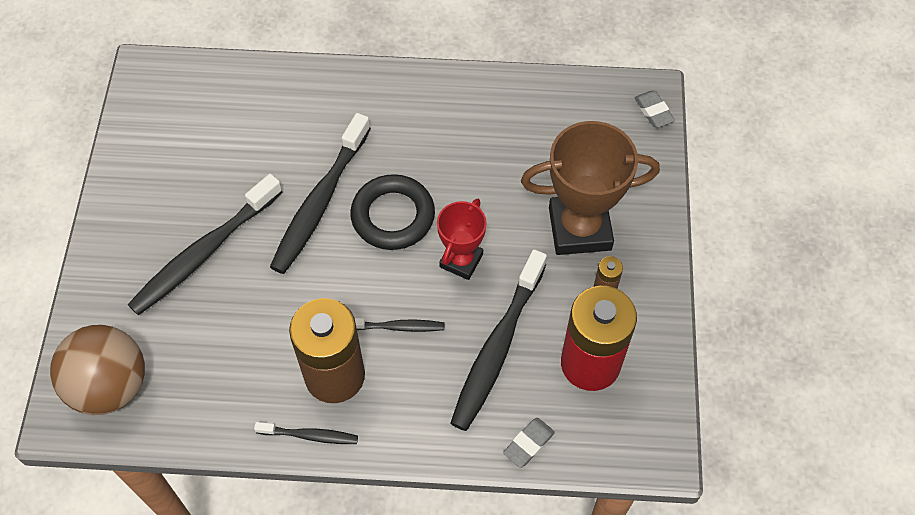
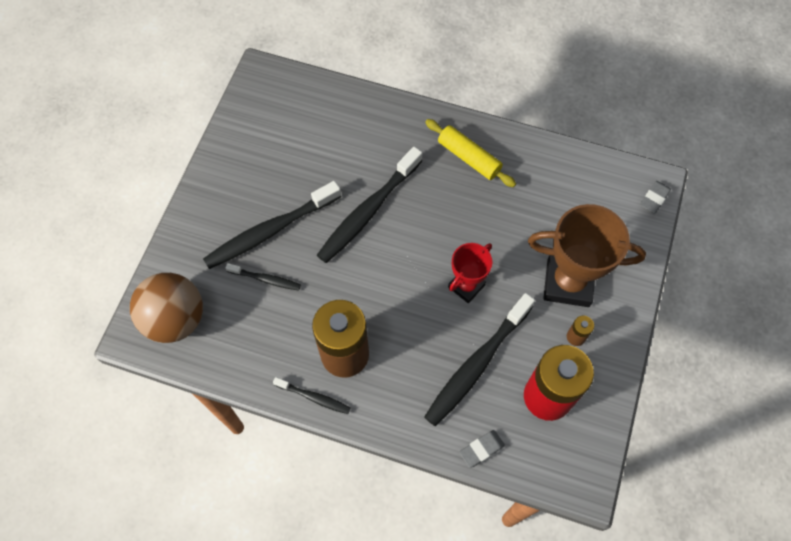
camera: 15 degrees right, 5 degrees up
black ring [350,174,435,250] -> none
black toothbrush [355,318,444,332] -> black toothbrush moved to [225,263,301,291]
grey eraser [634,91,675,128] -> grey eraser turned 45 degrees clockwise [640,181,671,214]
none -> yellow rolling pin [425,119,516,187]

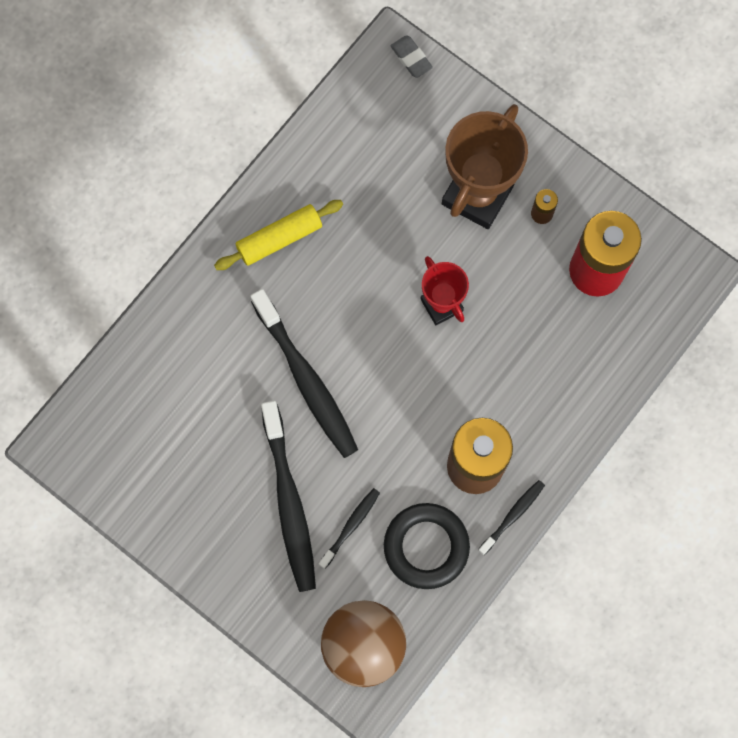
camera: 70 degrees left, 10 degrees up
black toothbrush [424,293,535,426] -> none
grey eraser [459,430,505,468] -> none
none -> black ring [384,503,470,589]

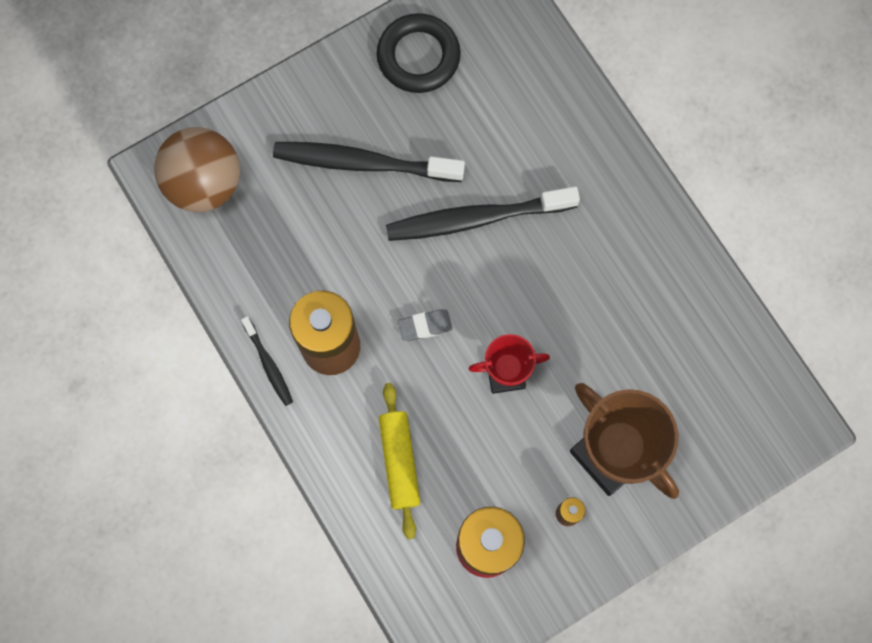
camera: 110 degrees right, 0 degrees up
yellow rolling pin [214,200,343,270] -> yellow rolling pin moved to [379,383,420,540]
black toothbrush [319,488,380,569] -> none
black ring [384,503,470,589] -> black ring moved to [377,13,461,93]
grey eraser [390,35,433,78] -> grey eraser moved to [398,309,453,341]

